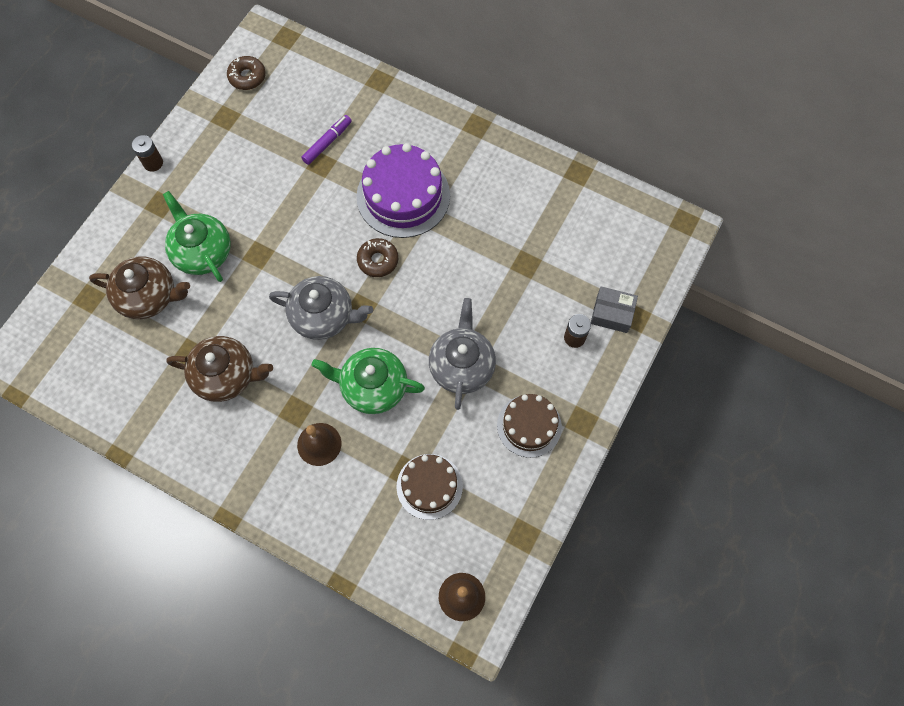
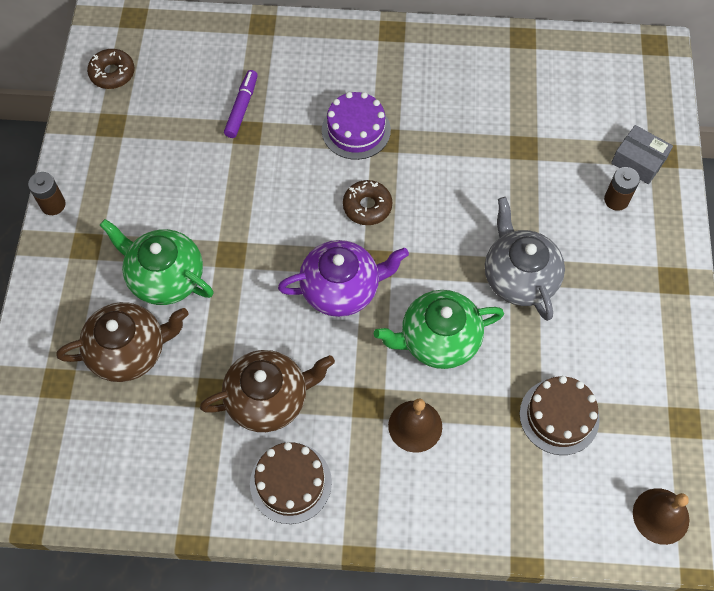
camera: 25 degrees left, 5 degrees down
grey teapot [269,276,373,340] -> purple teapot [278,240,409,317]
purple cake [357,143,450,238] -> purple cake [322,92,391,160], size x0.63
brown cake [497,394,562,458] -> brown cake moved to [250,442,332,524]
grey box [591,286,638,333] -> grey box turned 45 degrees clockwise [611,125,673,184]

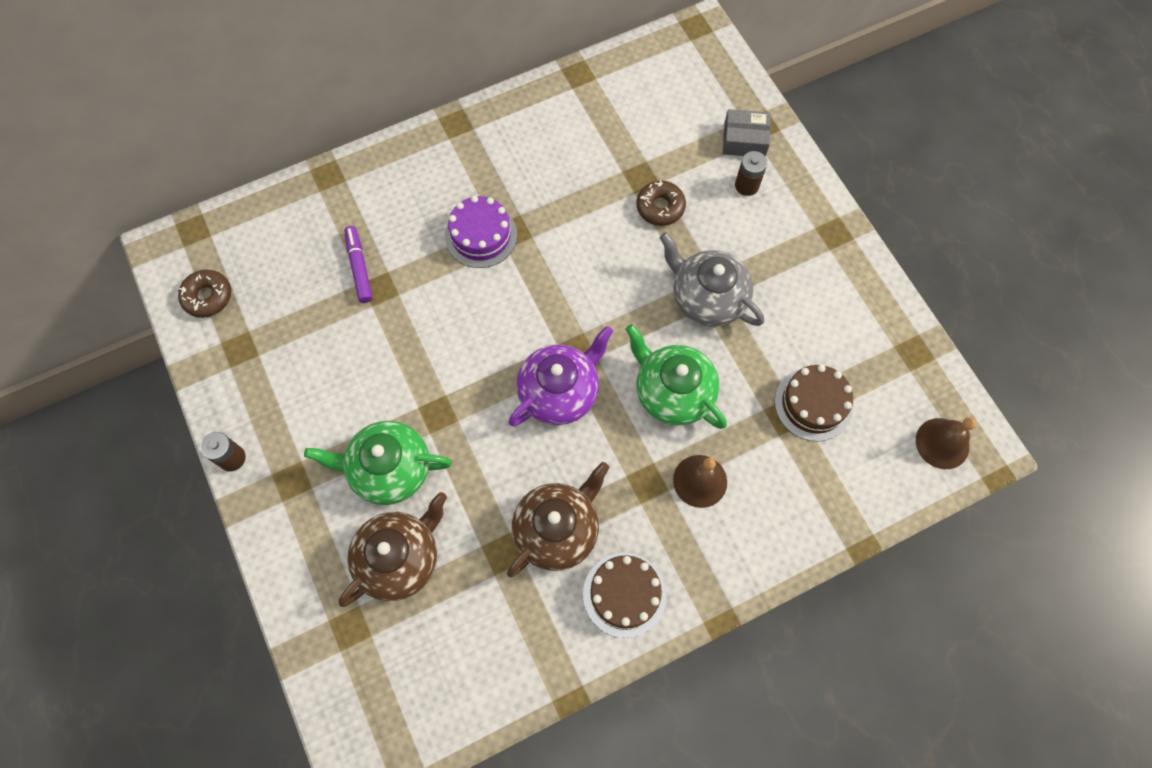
camera: 30 degrees left, 5 degrees up
brown donut [343,180,392,225] -> brown donut moved to [636,180,686,226]
green teapot [374,290,504,369] -> green teapot turned 90 degrees clockwise [626,324,727,429]

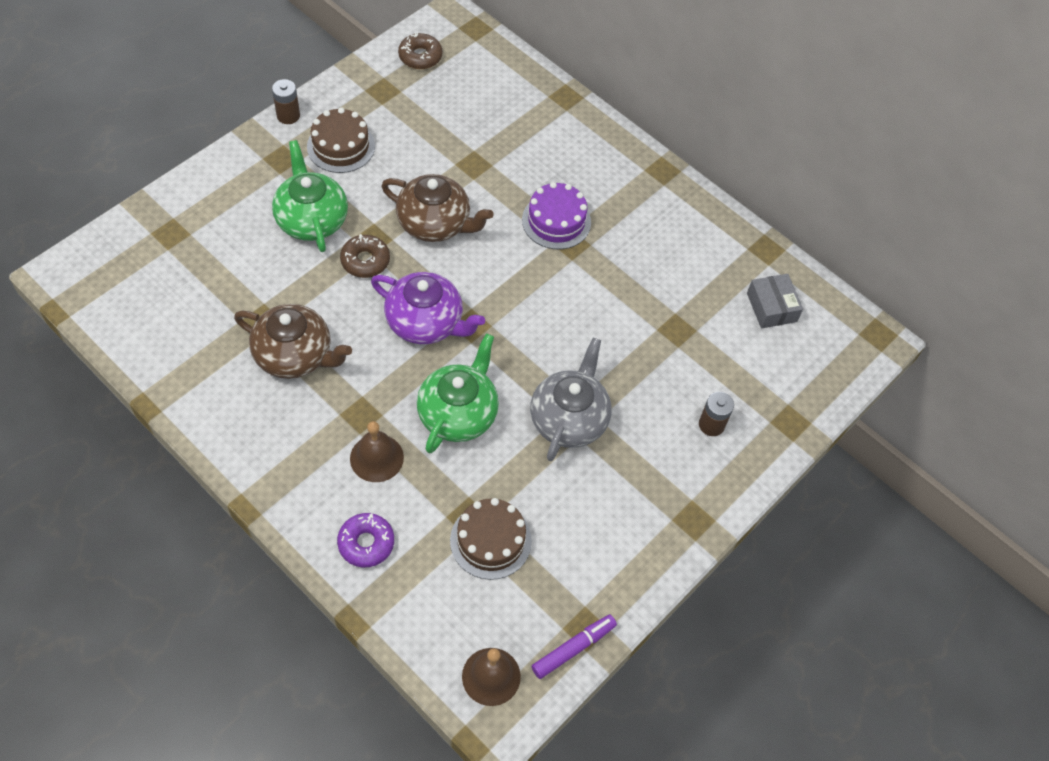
camera: 65 degrees right, 10 degrees down
brown teapot [339,492,447,607] -> brown teapot moved to [381,174,494,242]
purple marker [344,226,373,303] -> purple marker moved to [532,614,617,679]
brown cake [583,553,667,638] -> brown cake moved to [307,107,375,173]
brown donut [636,180,686,226] -> brown donut moved to [340,234,390,278]
grey box [723,109,771,157] -> grey box moved to [747,274,803,329]
none -> purple donut [337,513,394,567]

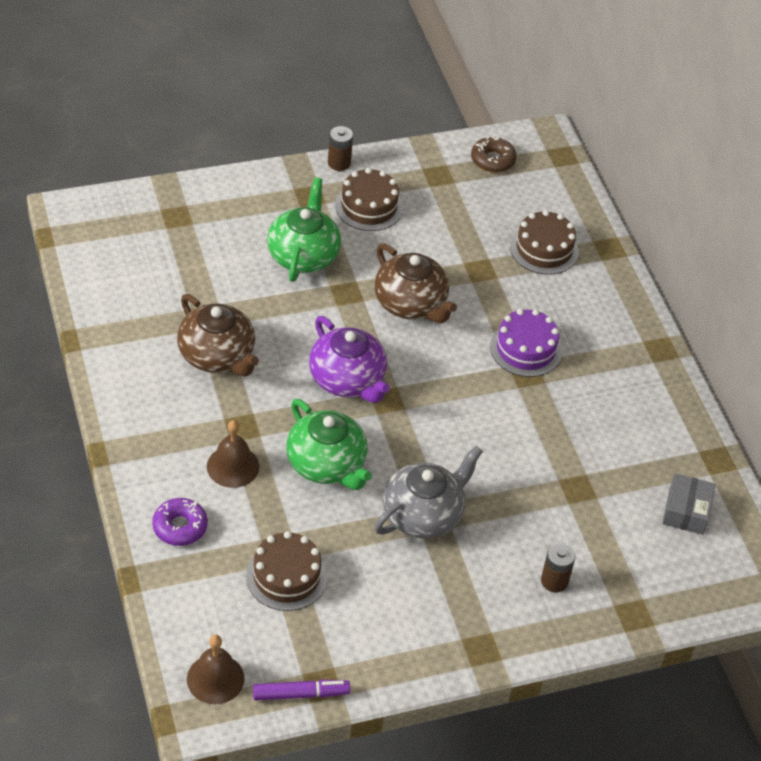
camera: 30 degrees right, 10 degrees down
brown donut [340,234,390,278] -> none
green teapot [417,333,499,453] -> green teapot turned 90 degrees clockwise [286,399,372,490]
none -> brown cake [510,210,579,275]

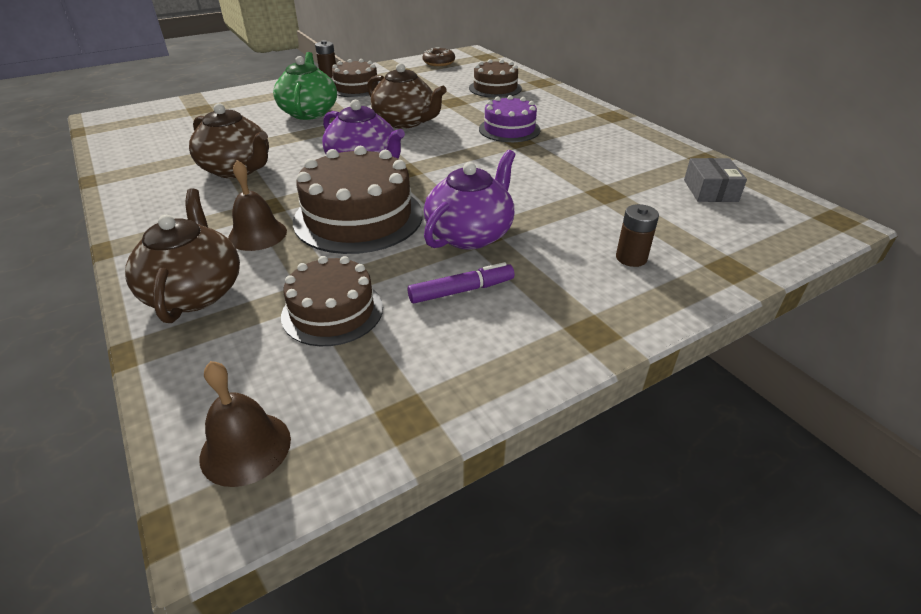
camera: 10 degrees left, 10 degrees down
purple donut [152,498,208,546] -> brown teapot [125,188,240,323]
purple marker [253,680,350,700] -> purple marker moved to [408,262,514,303]
green teapot [286,399,372,490] -> brown cake [293,146,423,254]
grey teapot [374,446,483,539] -> purple teapot [424,150,515,250]

